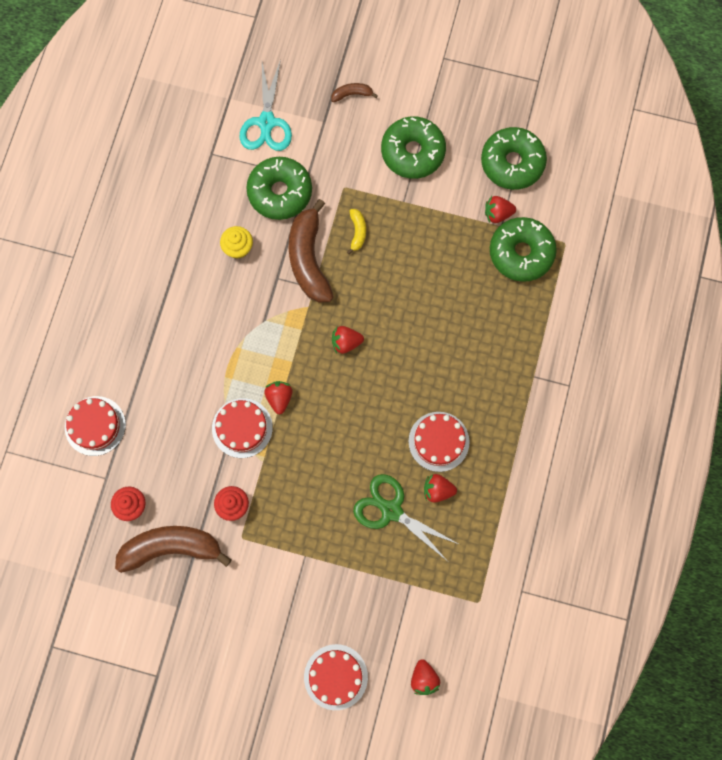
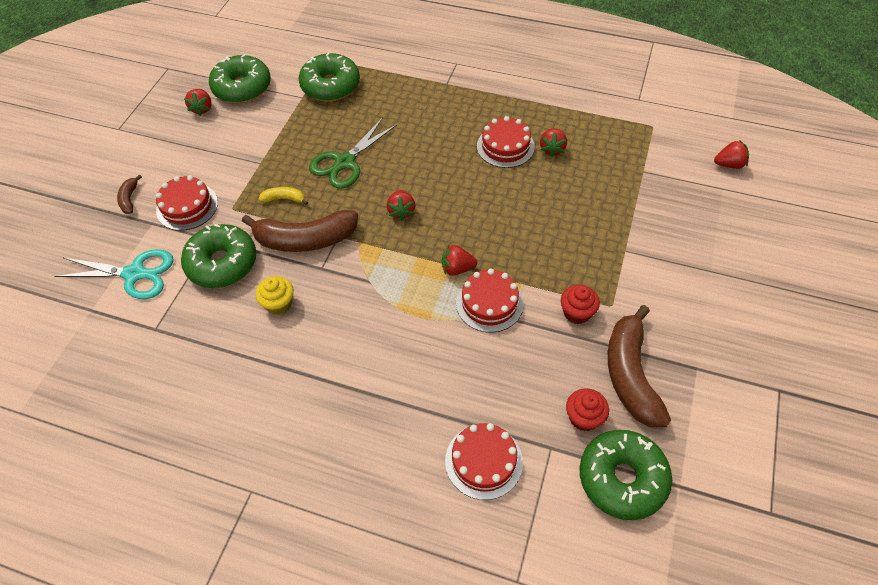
camera: 85 degrees left, 20 degrees down
red cake [304,644,368,710] -> red cake moved to [156,175,218,231]
green scissors [353,474,460,561] -> green scissors moved to [309,118,397,189]
green donut [381,116,446,179] -> green donut moved to [579,430,672,520]
red strawberry [485,196,516,223] -> red strawberry moved to [184,89,212,116]

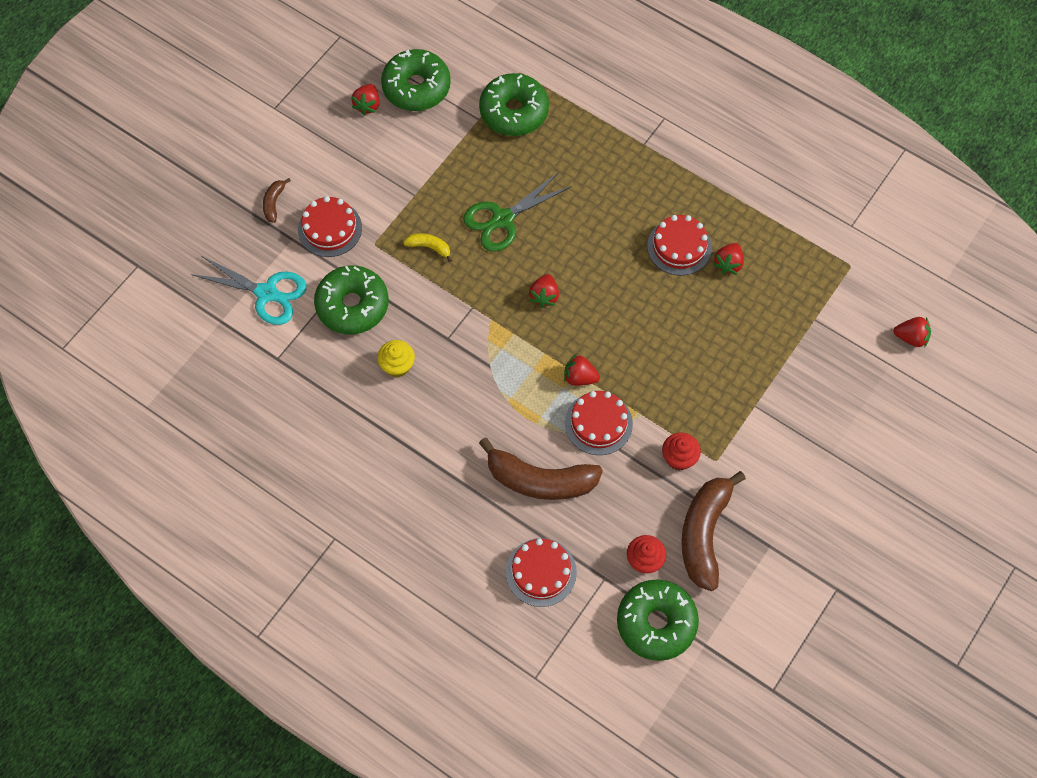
camera: 15 degrees right, 10 degrees up
brown banana [242,210,358,252] -> brown banana moved to [479,438,603,500]

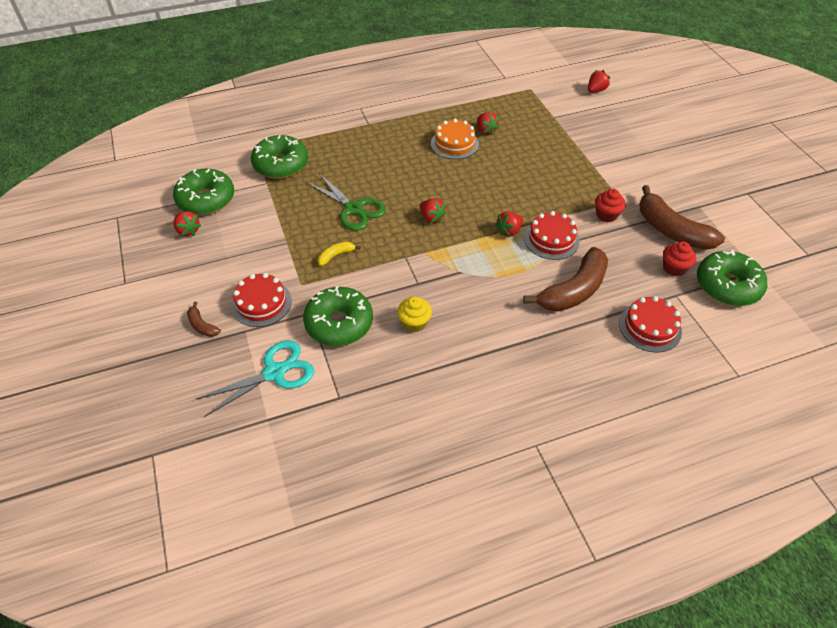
camera: 55 degrees left, 15 degrees down
green scissors [463,172,572,252] -> green scissors turned 45 degrees counterclockwise [306,173,386,231]
red cake [647,215,712,276] -> orange cake [431,119,479,159]

